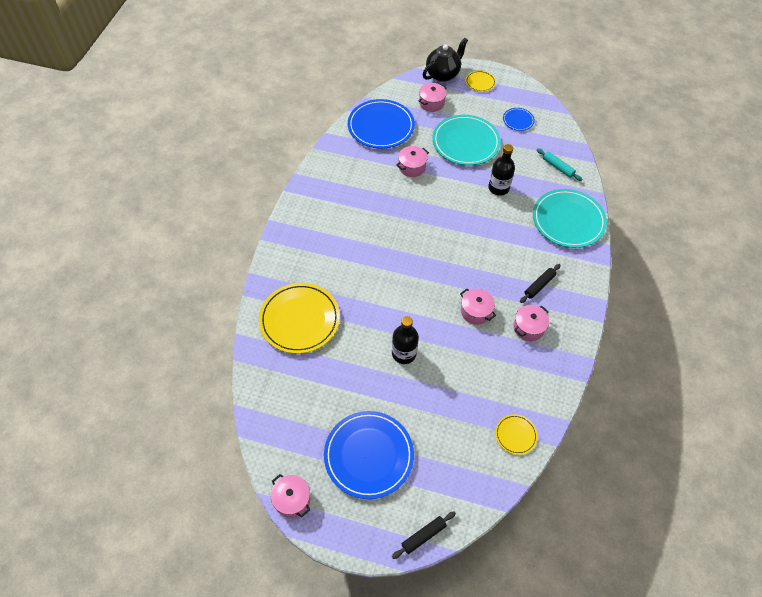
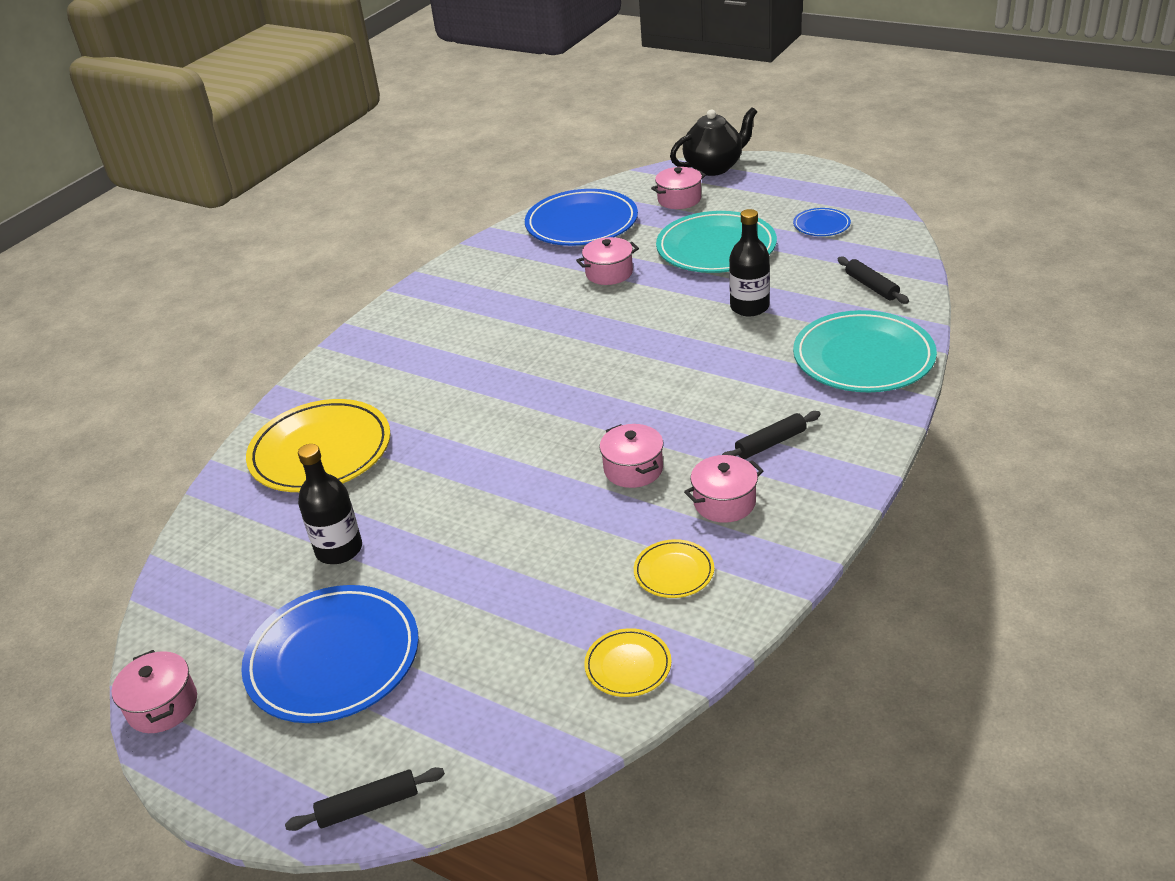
camera: 20 degrees right, 20 degrees down
black bottle [392,316,419,364] -> black bottle moved to [298,444,362,564]
yellow plate [466,70,496,92] -> yellow plate moved to [634,539,714,598]
turquoise rolling pin [537,148,582,181] -> black rolling pin [838,257,909,304]

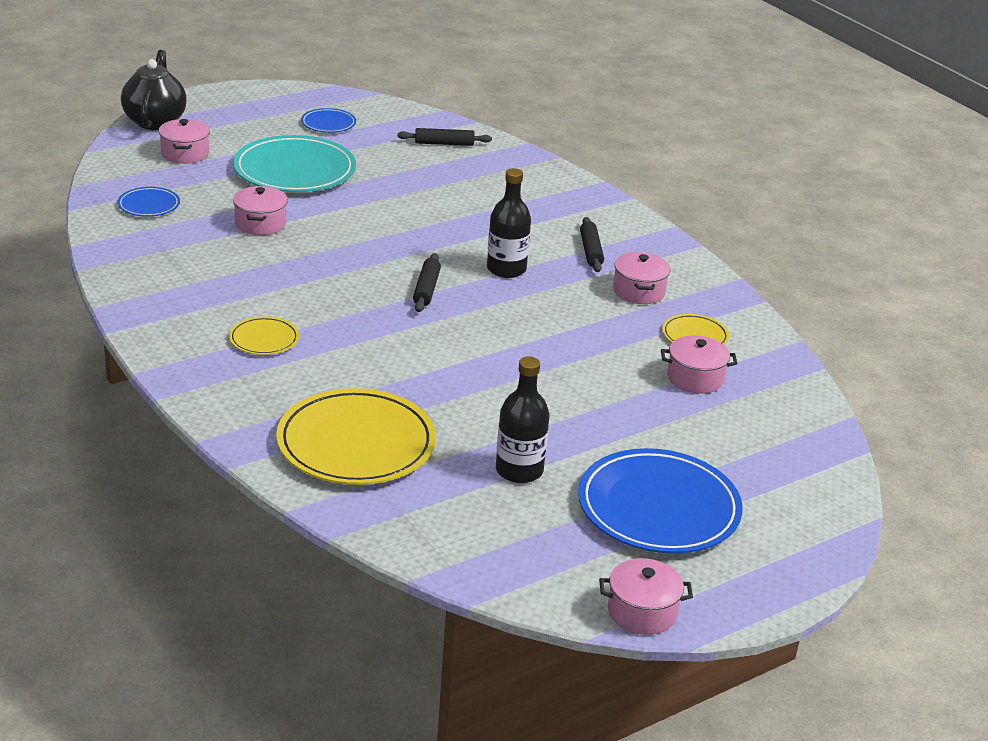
camera: 70 degrees left, 5 degrees down
black rolling pin [285,767,445,831] -> black rolling pin moved to [413,253,441,312]
blue plate [525,189,638,246] -> blue plate [117,187,180,217], size x0.48
yellow plate [584,628,672,697] -> yellow plate moved to [229,316,299,355]
pink pot [600,424,663,488] -> pink pot moved to [661,335,738,394]
black bottle [729,209,770,316] -> black bottle moved to [487,168,531,278]
turquoise plate [793,310,937,392] -> none

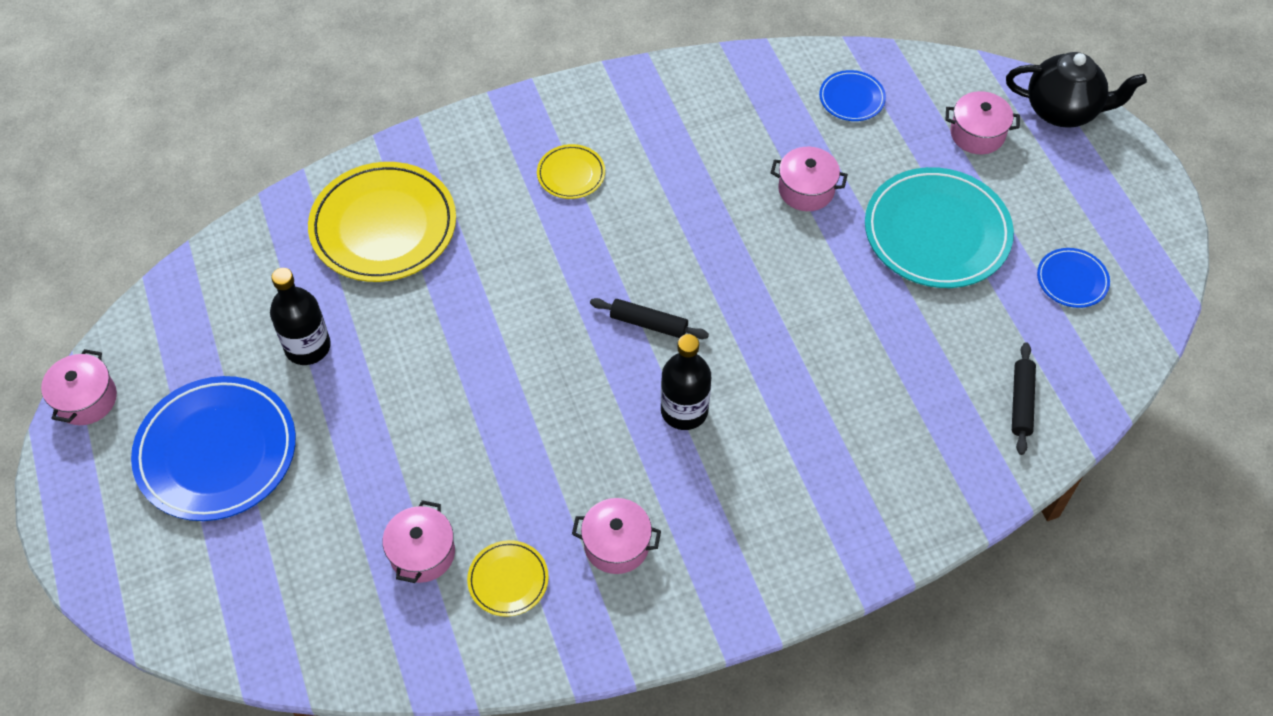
camera: 105 degrees right, 25 degrees up
black rolling pin [580,217,604,272] -> none

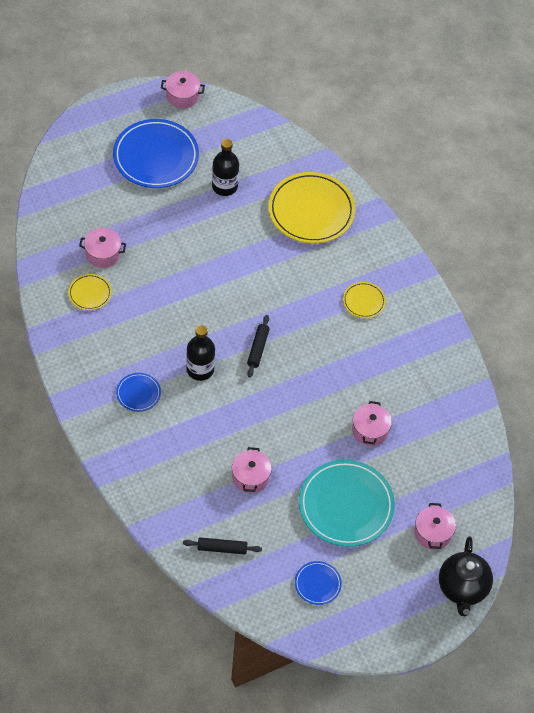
camera: 80 degrees right, 0 degrees up
pink pot [572,498,661,574] -> pink pot moved to [232,447,272,493]
blue plate [819,70,886,121] -> blue plate moved to [116,373,161,412]

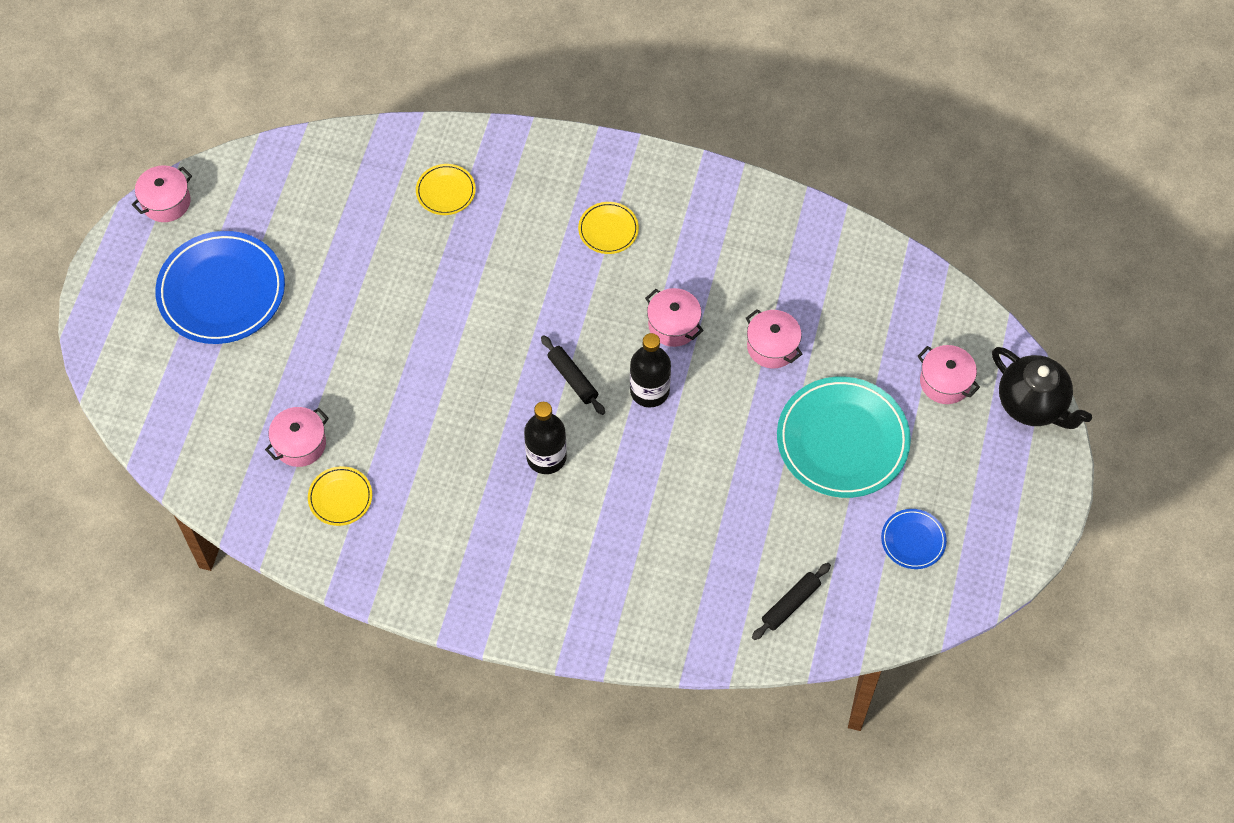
camera: 45 degrees left, 5 degrees up
blue plate [116,373,161,412] -> none
black bottle [212,139,239,196] -> black bottle moved to [630,333,671,407]
pink pot [232,447,272,493] -> pink pot moved to [645,288,704,347]
yellow plate [268,172,356,244] -> yellow plate [416,164,476,215], size x0.48

